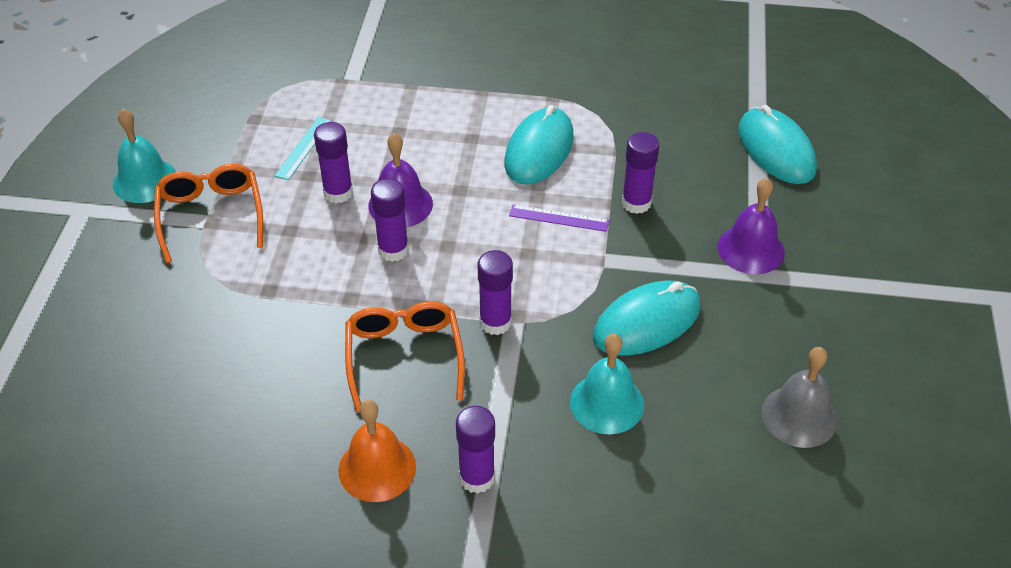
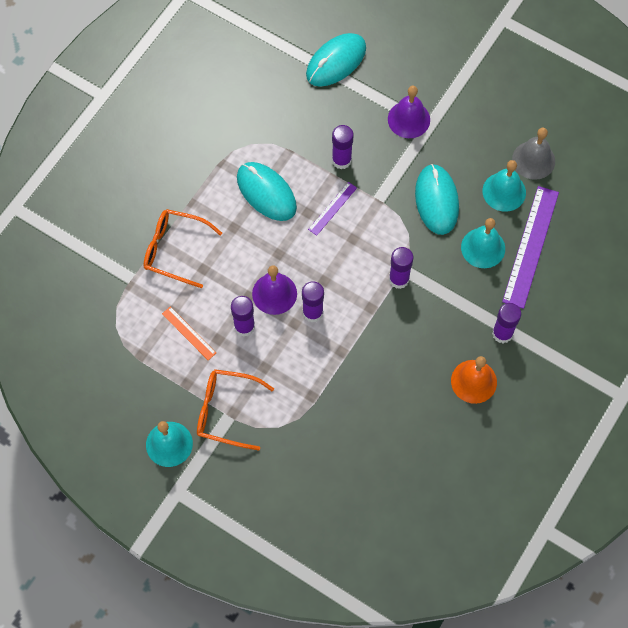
camera: 65 degrees left, 20 degrees up
turquoise ruler [275,117,332,180] -> orange ruler [162,307,216,360]
orange glasses [345,301,465,413] -> orange glasses moved to [144,209,222,288]
turquoise mouse [738,105,817,184] -> turquoise mouse turned 45 degrees counterclockwise [306,33,366,87]
none -> turquoise bell [482,160,526,212]
none -> purple ruler [502,186,559,309]

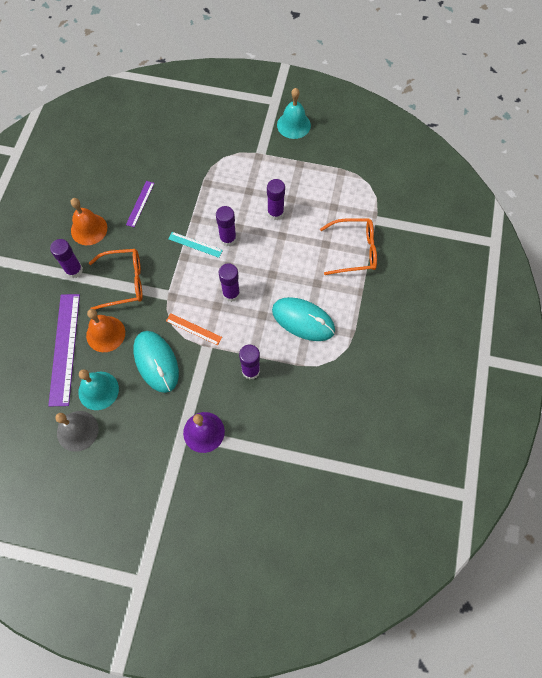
camera: 160 degrees right, 0 degrees up
orange ruler [162,307,216,360] -> orange ruler moved to [166,313,222,345]
orange glasses [197,369,274,450] -> orange glasses moved to [89,249,143,310]
purple bell [252,265,297,315] -> none
turquoise mouse [306,33,366,87] -> none
purple ruler [308,182,357,236] -> purple ruler moved to [126,181,155,227]
purple glue stick [389,247,414,289] -> purple glue stick moved to [219,263,240,302]
turquoise bell [461,218,505,268] -> orange bell [86,309,125,352]
none -> turquoise ruler [168,232,223,258]

